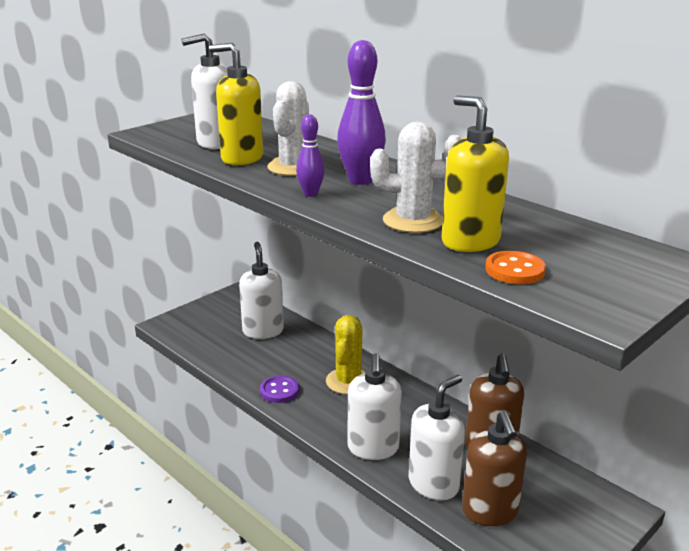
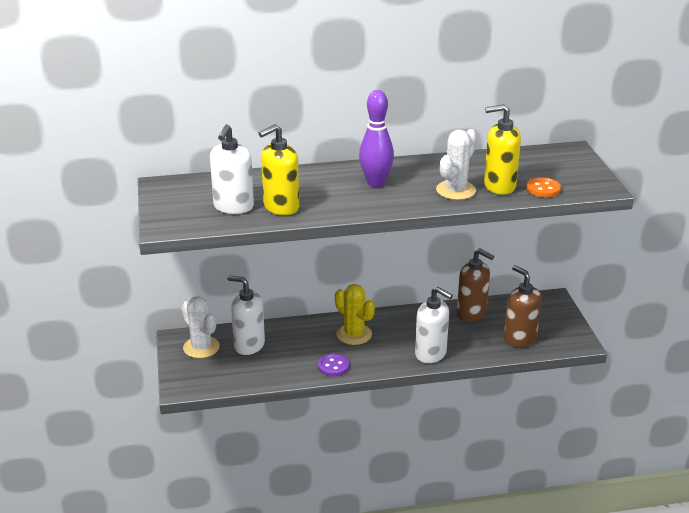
camera: 55 degrees left, 5 degrees up
white cactus [267,81,309,176] -> white cactus moved to [181,296,220,358]
purple bowling pin [296,114,325,197] -> none
white soap dispenser [409,375,465,500] -> none
brown soap dispenser [462,411,527,526] -> brown soap dispenser turned 150 degrees counterclockwise [504,265,542,348]

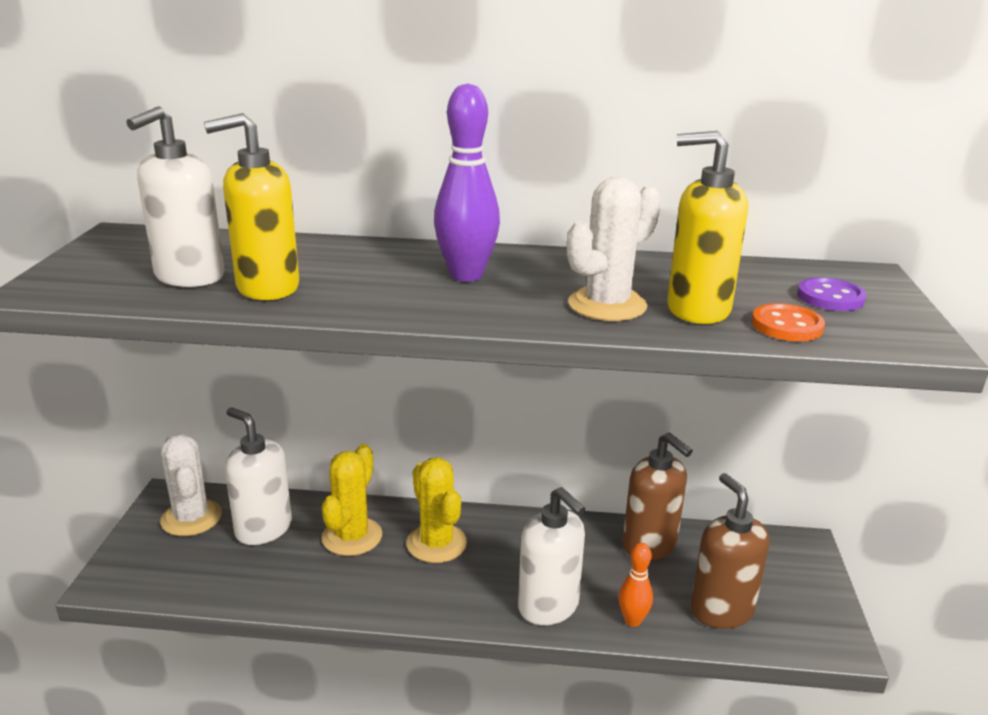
camera: 15 degrees right, 5 degrees down
purple button [318,354,349,377] -> purple button moved to [797,277,866,311]
none -> yellow cactus [321,444,382,556]
none -> orange bowling pin [619,543,653,627]

